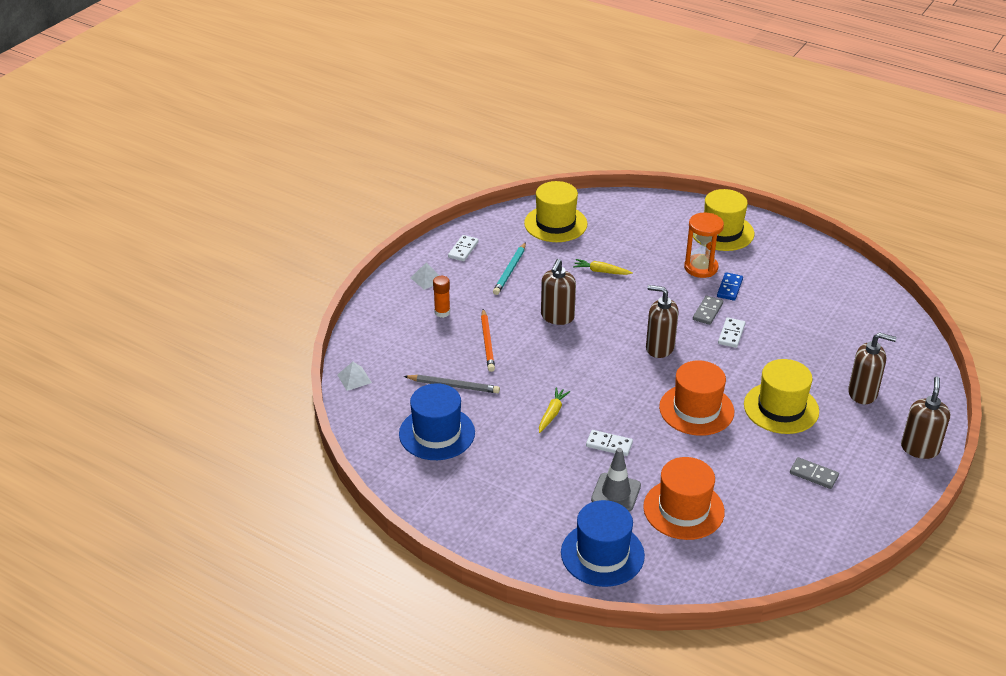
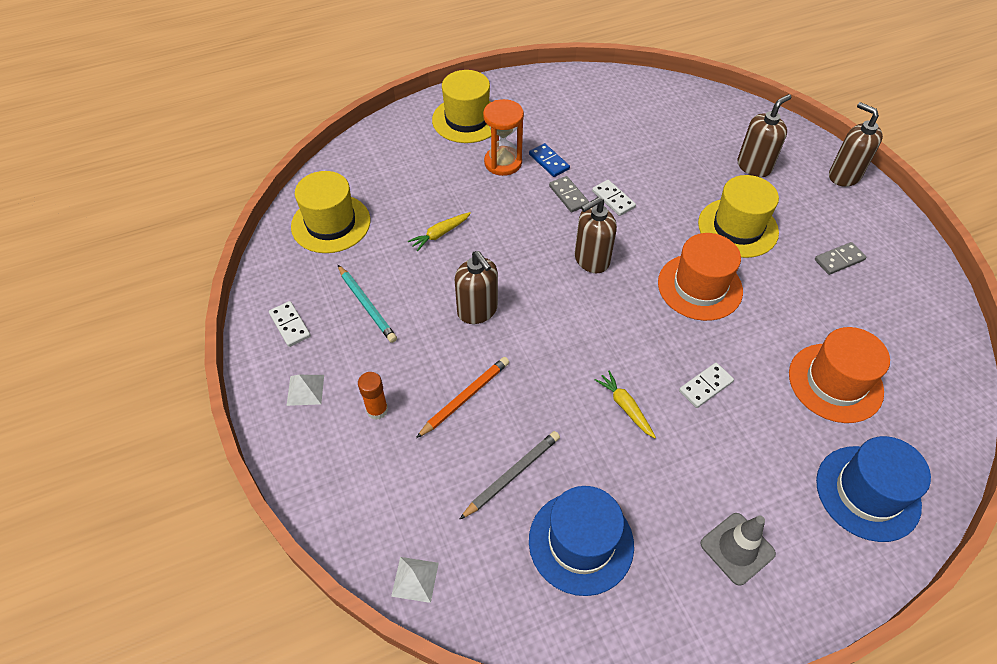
camera: 55 degrees left, 15 degrees up
orange pencil [481,309,495,372] -> orange pencil turned 75 degrees counterclockwise [416,357,509,438]
grey traffic cone [591,448,641,512] -> grey traffic cone moved to [700,513,776,586]

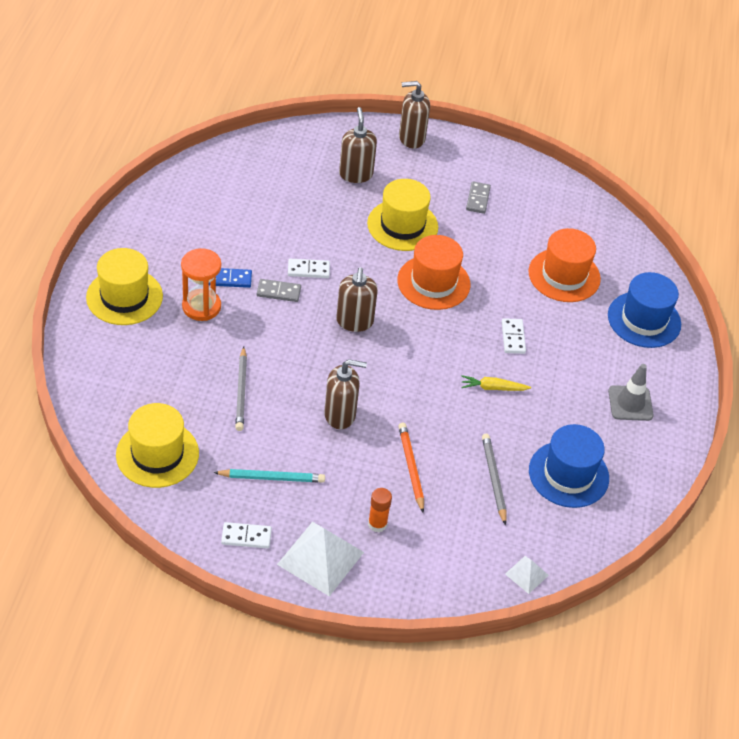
camera: 60 degrees left, 5 degrees down
white pyramid [286,375,324,406] -> white pyramid [277,522,364,596], size x1.98
yellow carrot [408,212,471,251] -> grey pencil [235,346,247,431]

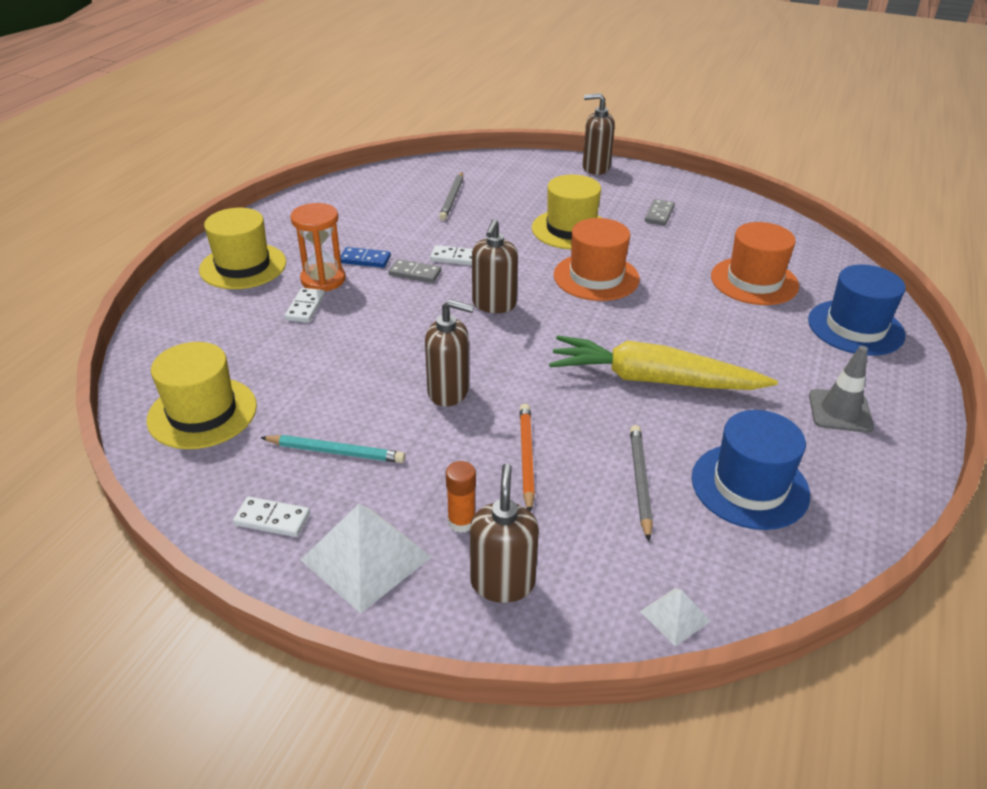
camera: 15 degrees right, 10 degrees down
grey pencil [235,346,247,431] -> grey pencil moved to [439,172,463,220]
brown soap dispenser [339,107,377,183] -> brown soap dispenser moved to [470,464,539,603]
yellow carrot [461,375,531,391] -> yellow carrot [549,335,778,390], size x2.42
white domino [502,318,526,354] -> white domino moved to [284,288,325,323]

